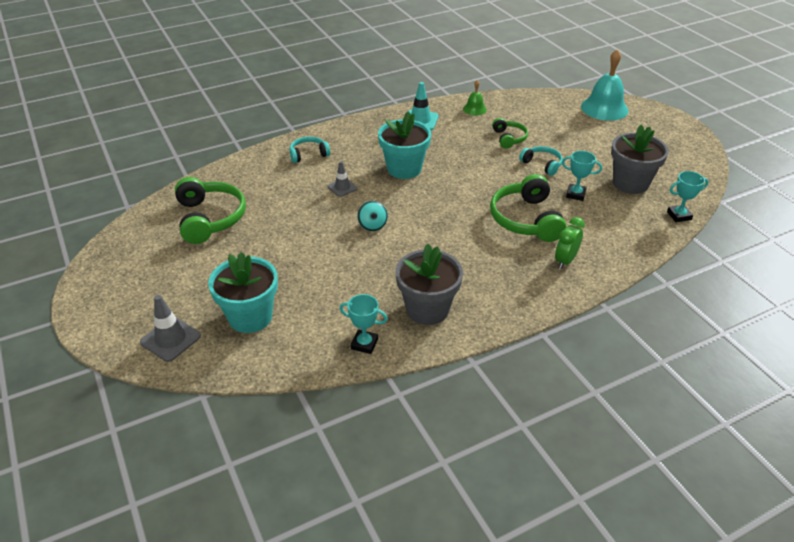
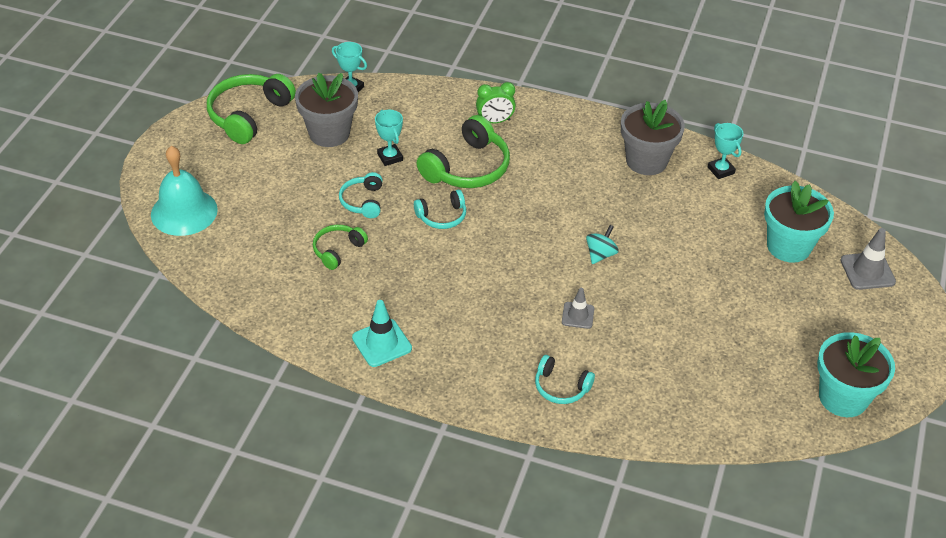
camera: 135 degrees left, 5 degrees up
green headphones [175,177,246,244] -> green headphones moved to [207,74,296,144]
turquoise flower pot [378,111,431,179] -> turquoise flower pot moved to [817,332,895,417]
green bell [463,80,487,115] -> none
none -> turquoise headphones [414,190,466,229]

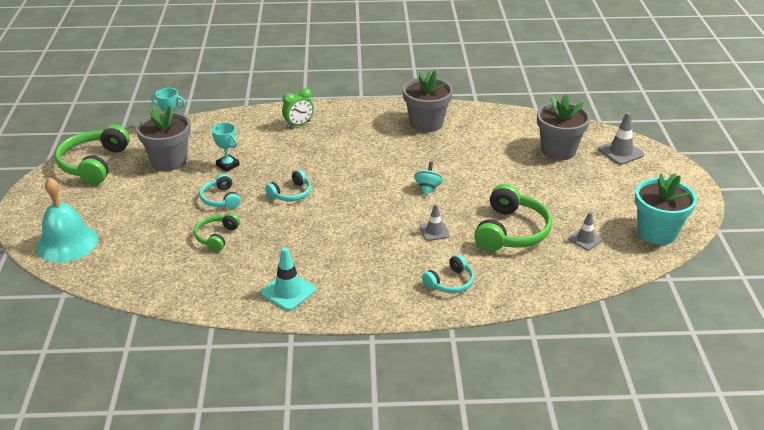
camera: 20 degrees left, 10 degrees down
green headphones [417,115,510,188] -> green headphones moved to [474,184,552,251]
turquoise headphones [535,355,595,404] -> turquoise headphones turned 45 degrees counterclockwise [422,254,474,293]
turquoise trophy [708,123,743,179] -> none
turquoise flower pot [764,181,834,263] -> grey flower pot [537,95,590,160]
none -> grey traffic cone [569,212,603,250]

